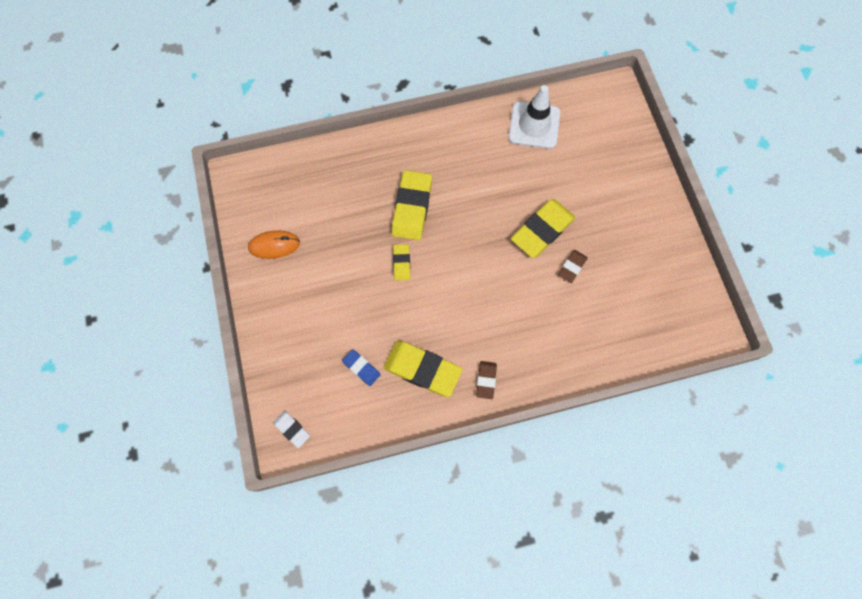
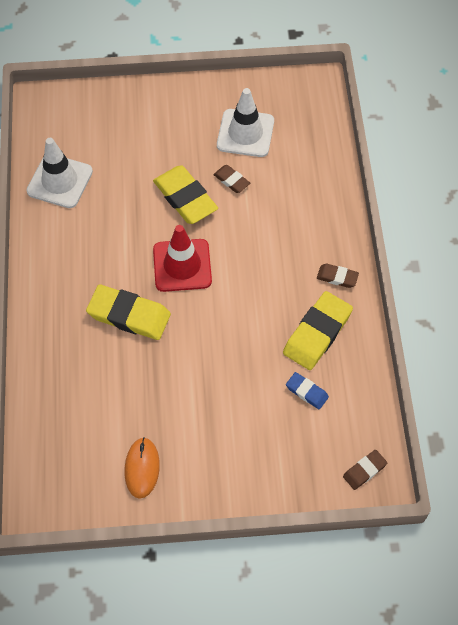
camera: 80 degrees left, 10 degrees down
white eraser [273,410,310,448] -> brown eraser [343,450,387,490]
blue eraser [342,349,381,386] -> blue eraser turned 75 degrees clockwise [286,372,329,410]
yellow eraser [393,244,410,281] -> none
none -> red traffic cone [153,225,212,292]
none -> white traffic cone [217,88,274,157]

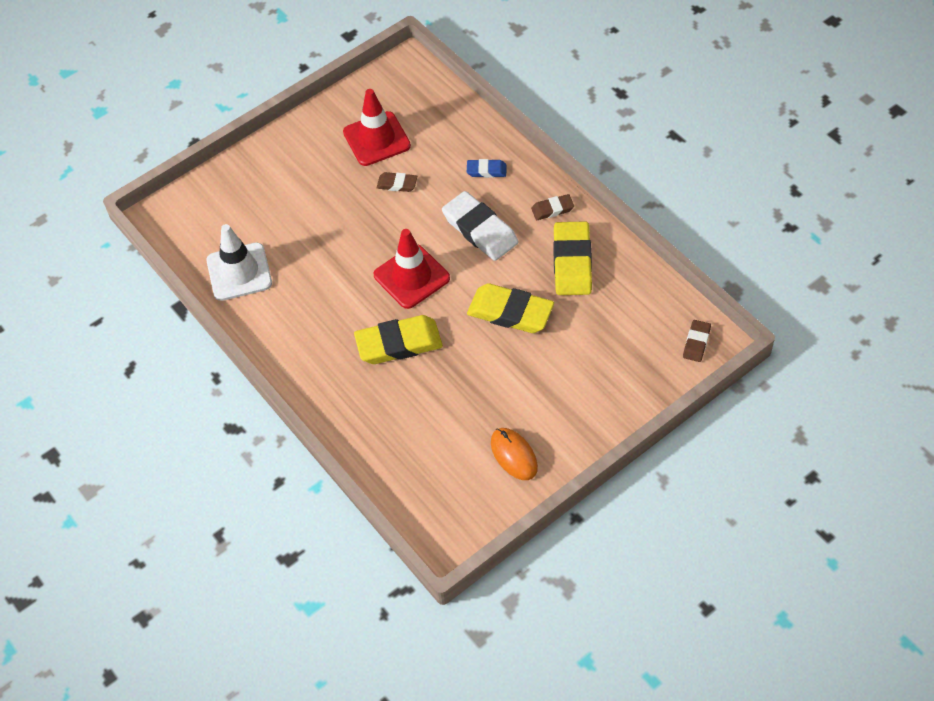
camera: 30 degrees left, 5 degrees down
yellow eraser [153,165,218,224] -> yellow eraser moved to [467,283,554,333]
white traffic cone [217,88,274,157] -> red traffic cone [343,89,411,166]
blue eraser [286,372,329,410] -> blue eraser moved to [467,159,507,178]
none -> white eraser [442,191,519,261]

